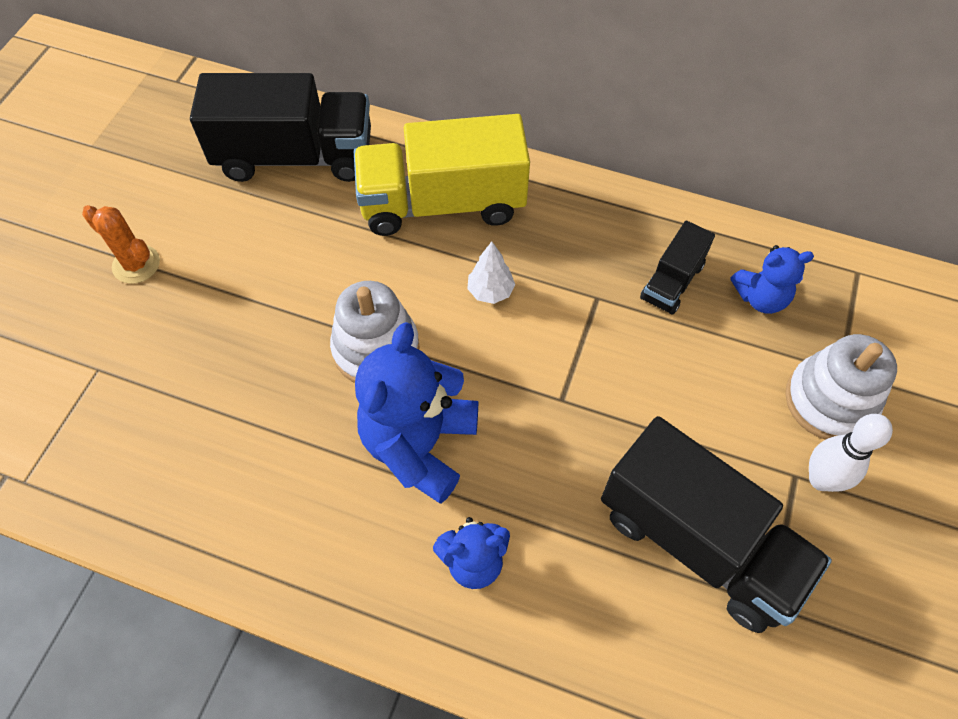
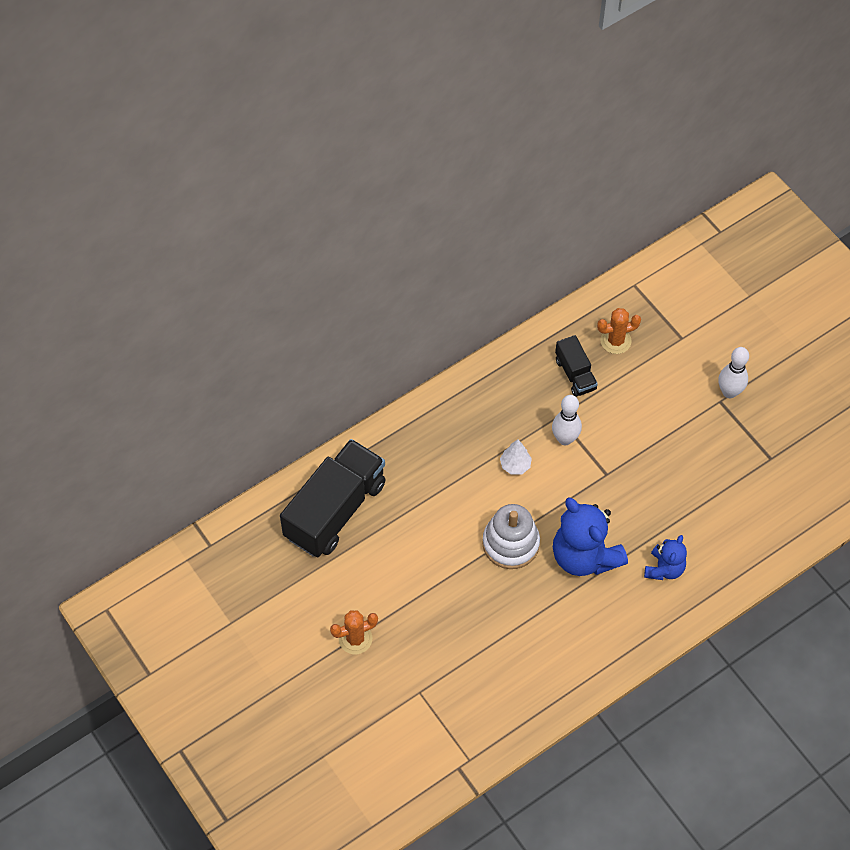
camera: 55 degrees left, 0 degrees up
yellow truck [354,114,530,236] -> none
black truck [601,416,832,633] -> none
blue teddy bear [731,245,814,314] -> orange cactus [597,308,641,354]
white stacking toy [785,334,897,439] -> none
none -> white bowling pin [552,395,582,445]

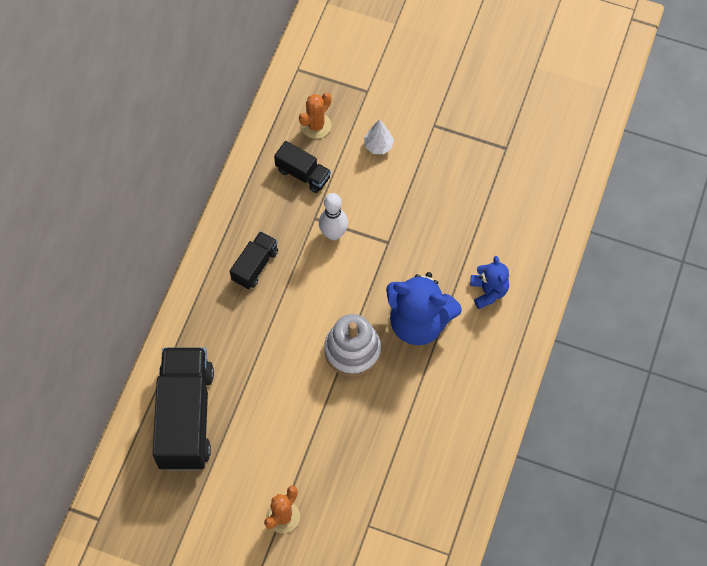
camera: 35 degrees left, 5 degrees up
white tree [500,440,532,475] -> white tree moved to [364,119,394,154]
white bowling pin [718,347,749,398] -> none
none -> black truck [230,231,278,289]

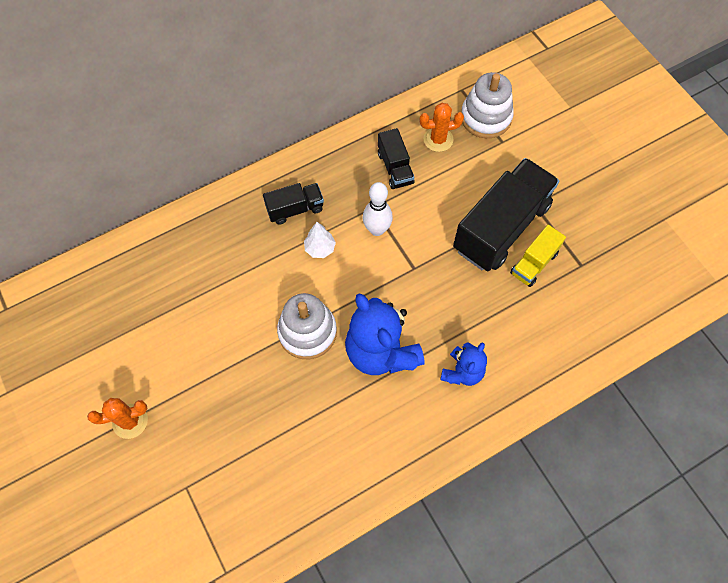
camera: 40 degrees right, 0 degrees up
black truck [152,348,214,470] -> black truck moved to [453,158,559,271]
white tree [364,119,394,154] -> white tree moved to [304,222,336,258]
none -> white stacking toy [461,72,514,138]
none -> yellow truck [510,225,566,287]

